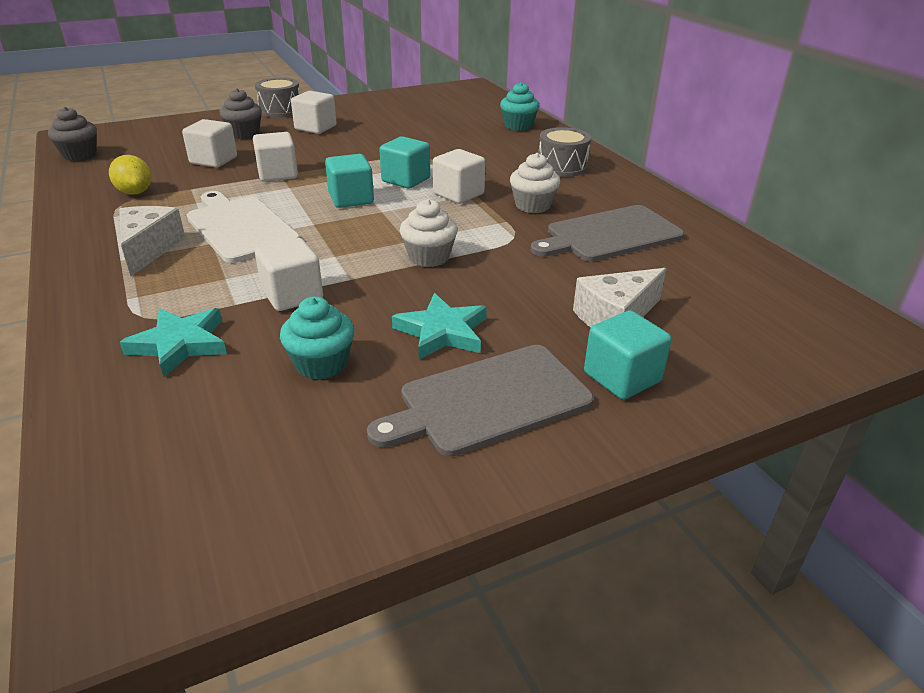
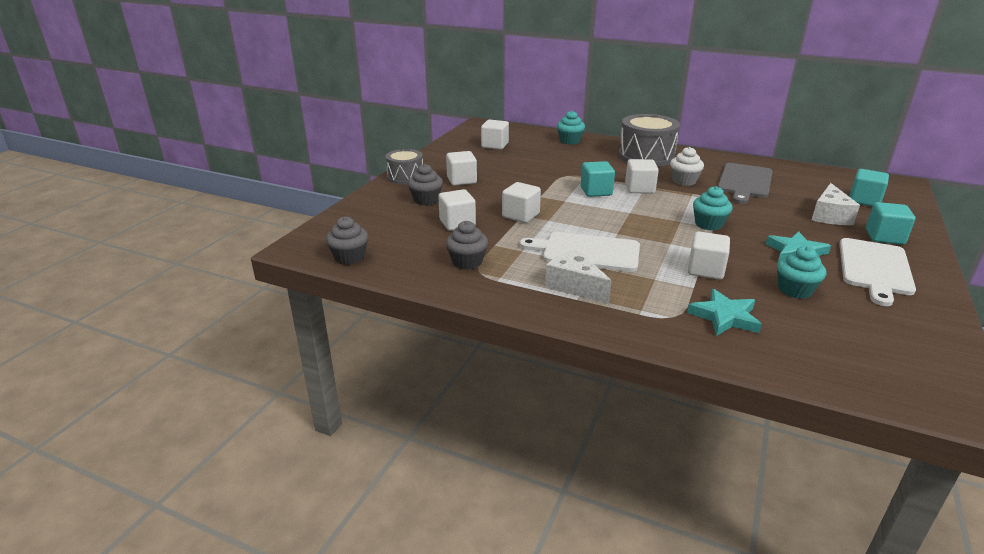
camera: 40 degrees left, 5 degrees down
yellow lemon [109,155,151,195] -> grey cupcake [446,221,488,270]
turquoise cube [325,154,374,208] -> turquoise cube moved to [849,169,889,207]
grey cutting board [367,345,594,457] -> white cutting board [839,238,916,306]
white cupcake [400,199,458,267] -> turquoise cupcake [693,186,733,231]
grey drum [539,127,591,177] -> grey drum [619,114,680,167], size x1.64
none -> white cube [481,120,509,150]

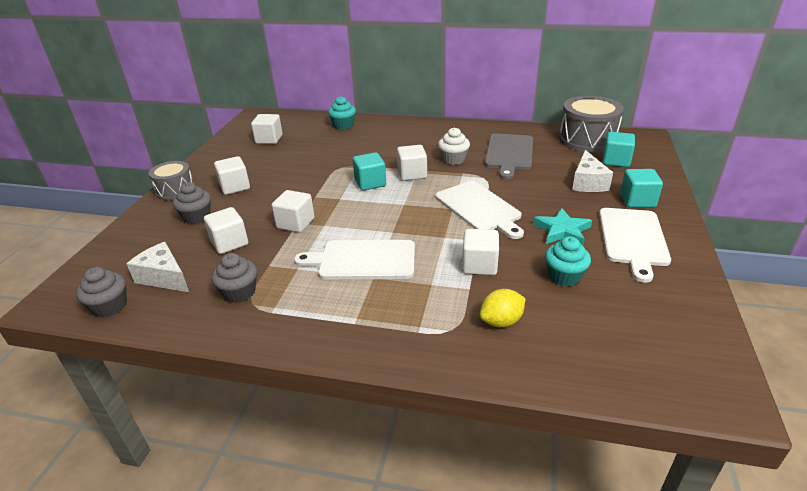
camera: 10 degrees left, 5 degrees up
white cheese [545,249,612,304] -> white cheese moved to [127,242,189,292]
grey drum [619,114,680,167] -> grey drum moved to [559,96,624,153]
turquoise star [687,289,762,336] -> yellow lemon [480,289,525,327]
turquoise cupcake [693,186,733,231] -> white cutting board [436,181,524,239]

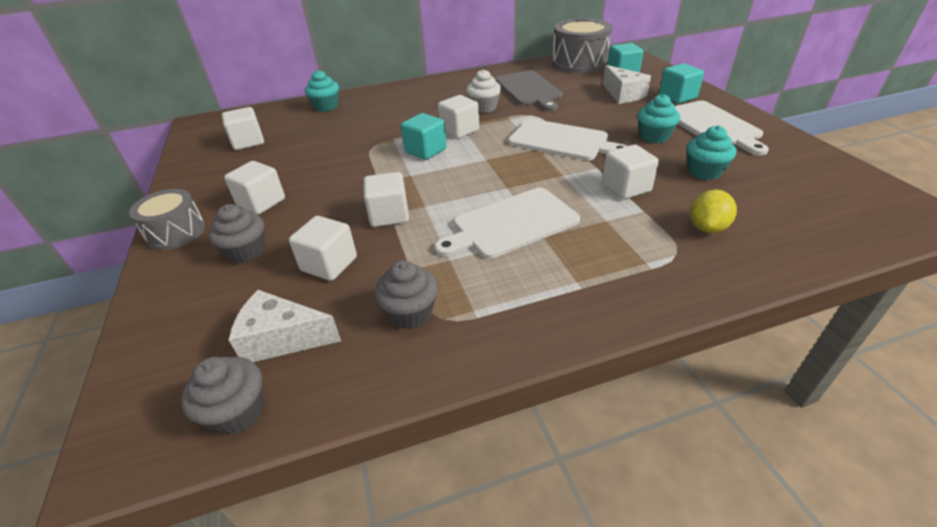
camera: 30 degrees left, 5 degrees up
turquoise star [533,208,592,246] -> turquoise cupcake [637,94,680,143]

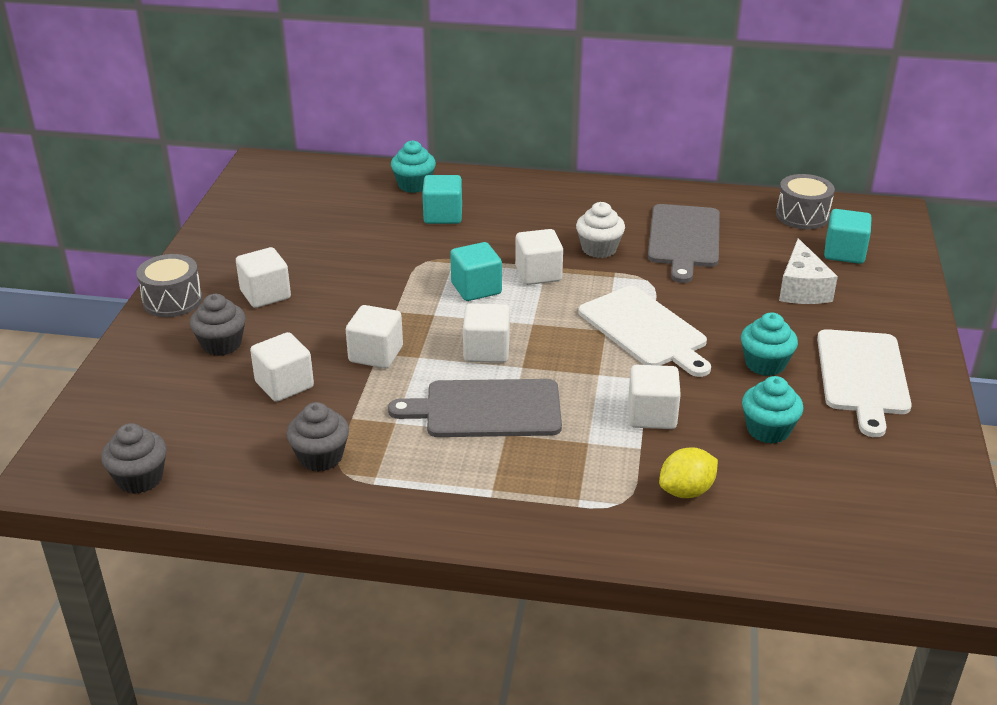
camera: 25 degrees right, 5 degrees down
white cube [222,107,264,150] -> white cube moved to [463,303,510,363]
white cheese [229,290,341,362] -> none
white cutting board [434,187,580,259] -> grey cutting board [388,379,562,437]
grey drum [552,18,613,73] -> grey drum [776,174,835,229], size x0.61
turquoise cube [659,63,704,104] -> turquoise cube moved to [422,175,462,224]

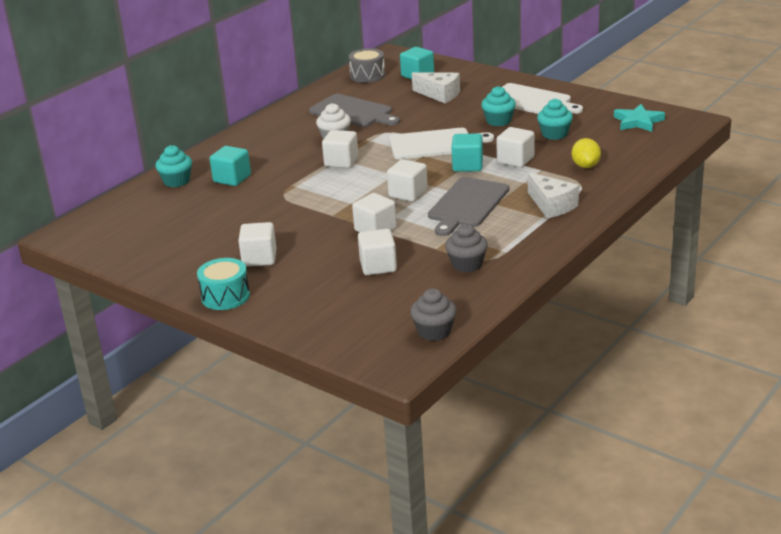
camera: 60 degrees left, 5 degrees down
grey drum [136,254,202,317] -> turquoise drum [197,258,250,310]
grey cupcake [190,294,246,356] -> none
turquoise cube [450,242,502,301] -> turquoise cube moved to [452,134,483,172]
none -> white cheese [528,172,579,218]
none -> turquoise star [614,104,665,132]

